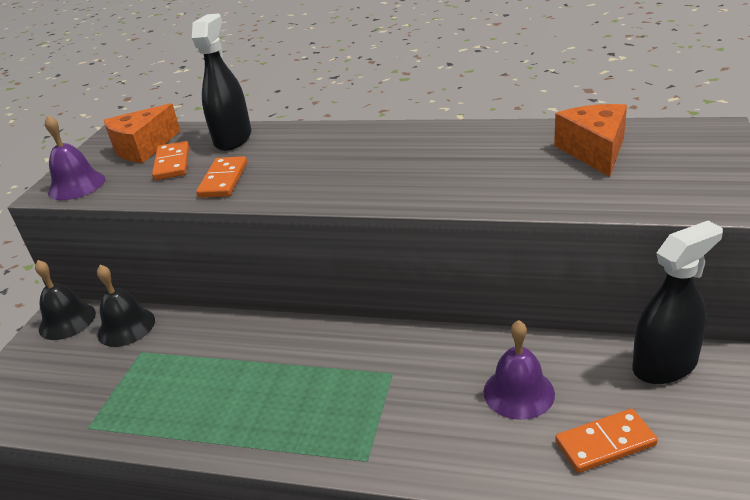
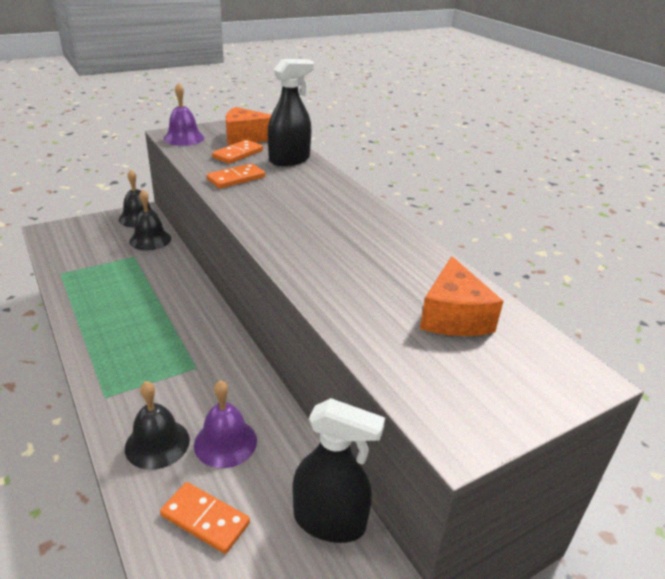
camera: 40 degrees right, 0 degrees up
orange cheese [554,104,627,177] -> orange cheese turned 135 degrees clockwise [420,256,503,336]
none -> black bell [125,381,190,470]

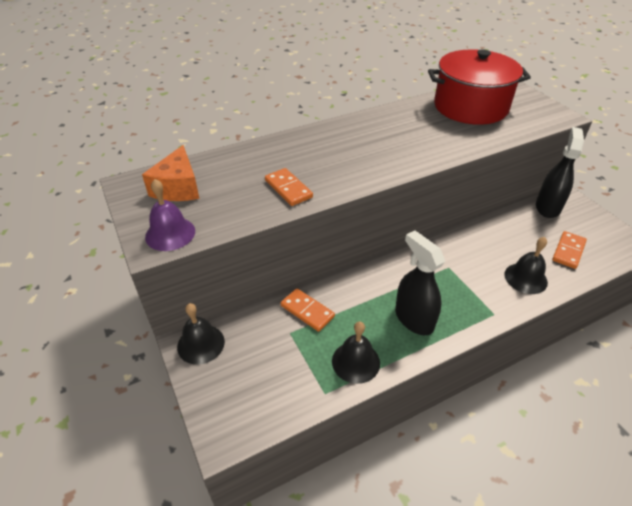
camera: 85 degrees left, 10 degrees up
black bell [129,190,171,251] -> black bell moved to [332,321,380,384]
purple bell [194,380,257,468] -> none
orange domino [212,140,263,164] -> orange domino moved to [281,288,335,332]
black spray bottle [268,59,314,166] -> black spray bottle moved to [395,231,445,335]
orange cheese [420,256,503,336] -> red pot [428,49,531,125]

